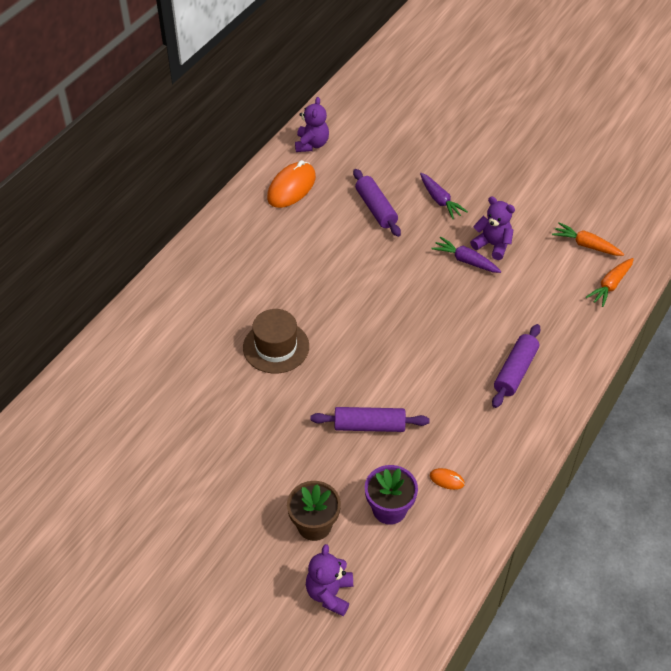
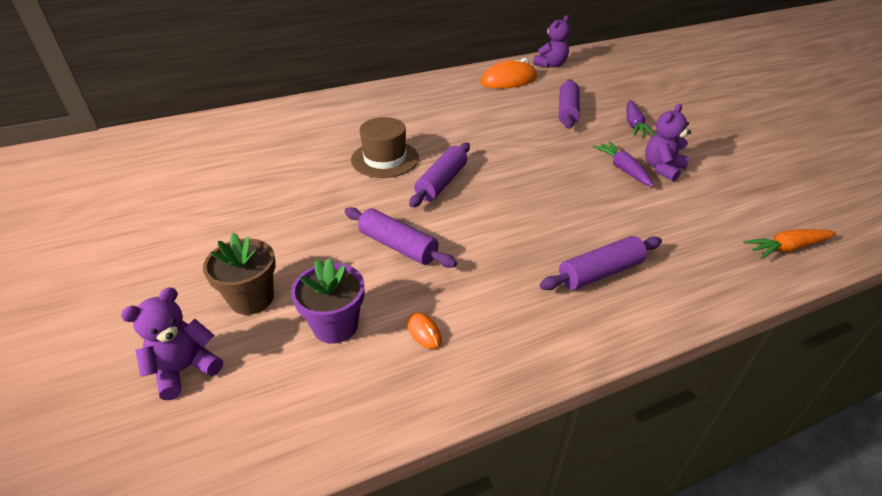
camera: 35 degrees right, 10 degrees down
purple teddy bear [470,197,515,260] -> purple teddy bear turned 120 degrees counterclockwise [645,104,691,182]
orange carrot [552,222,624,256] -> none
none -> purple rolling pin [409,143,470,208]

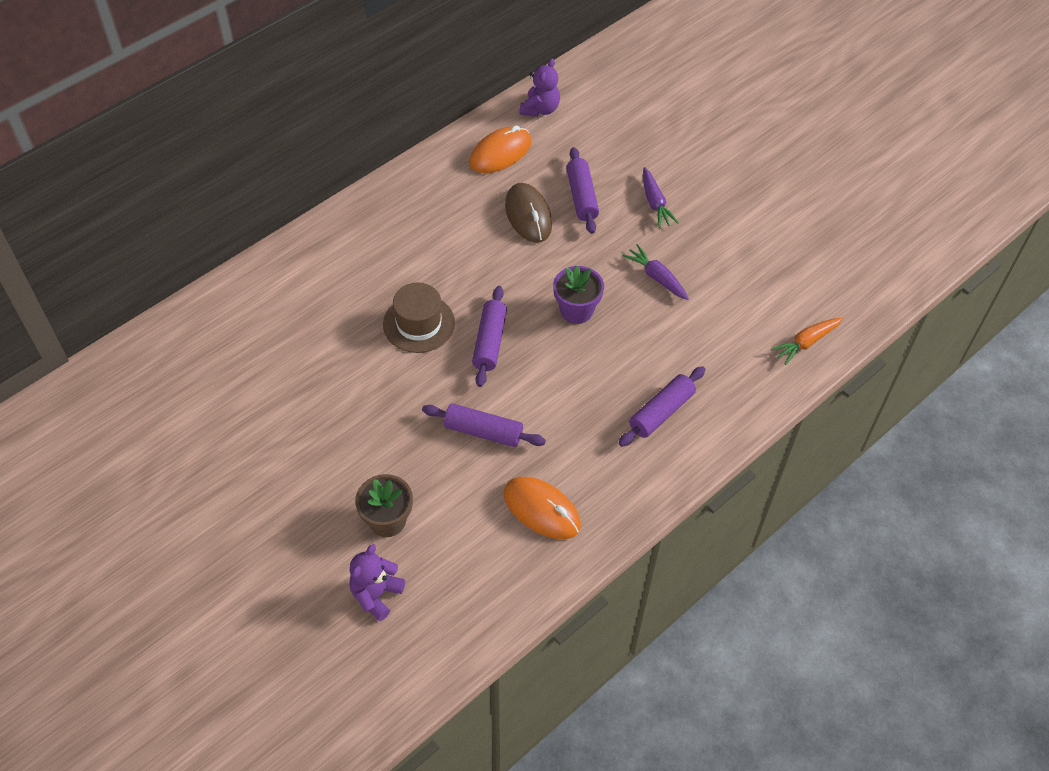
camera: 20 degrees left, 15 degrees up
purple flower pot [291,258,364,344] -> purple flower pot moved to [553,266,604,324]
orange mouse [407,313,442,349] -> orange mouse [504,477,581,539], size x2.27
purple teddy bear [645,104,691,182] -> none
none -> brown mouse [505,183,552,243]

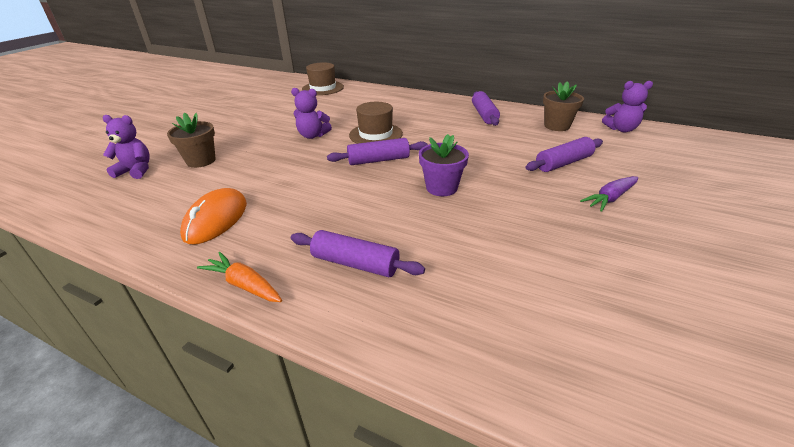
camera: 70 degrees right, 20 degrees down
purple rolling pin [422,403,546,447] -> purple rolling pin moved to [472,91,500,126]
orange mouse [469,125,531,173] -> brown flower pot [543,81,584,131]
brown mouse [505,183,552,243] -> none
purple carrot [622,244,689,300] -> none
orange carrot [770,318,843,365] -> orange carrot moved to [197,252,282,302]
none -> purple teddy bear [291,88,332,139]
none -> brown hat [302,62,344,95]

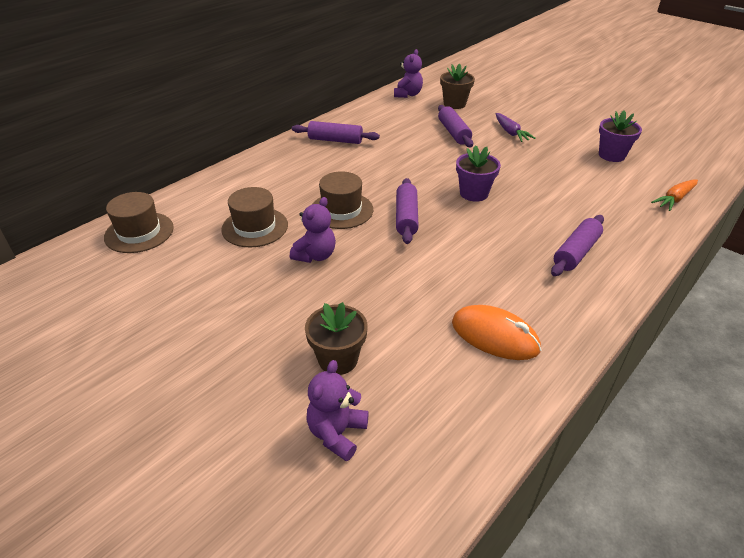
camera: 75 degrees left, 5 degrees up
orange carrot [197,252,282,302] -> orange carrot moved to [651,179,698,211]
brown flower pot [543,81,584,131] -> brown flower pot moved to [440,64,475,109]
none -> brown hat [221,187,288,247]
none -> purple flower pot [599,110,642,162]

